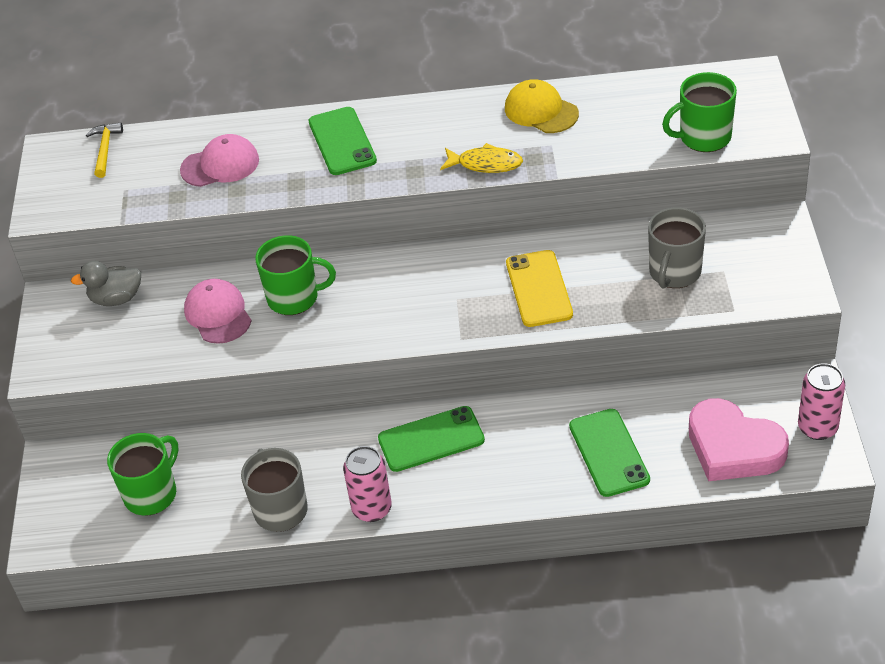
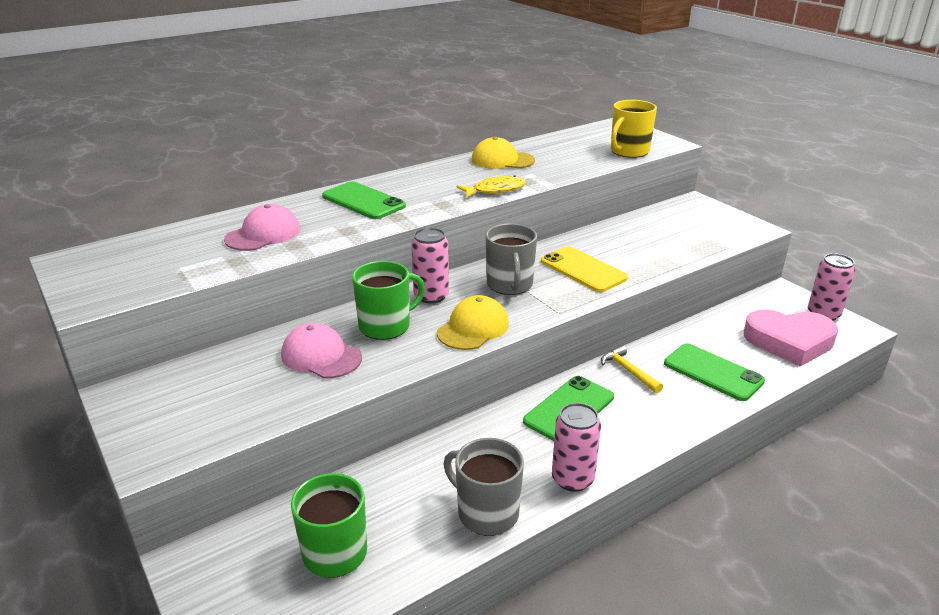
camera: 35 degrees left, 15 degrees down
grey duck [71,261,141,306] -> none
yellow hammer [86,122,123,178] -> yellow hammer moved to [601,345,663,393]
grey mug [648,207,706,289] -> grey mug moved to [485,224,537,295]
green mug [662,72,737,152] -> yellow mug [611,100,657,158]
none -> pink can [411,228,449,304]
none -> yellow cap [437,295,509,350]

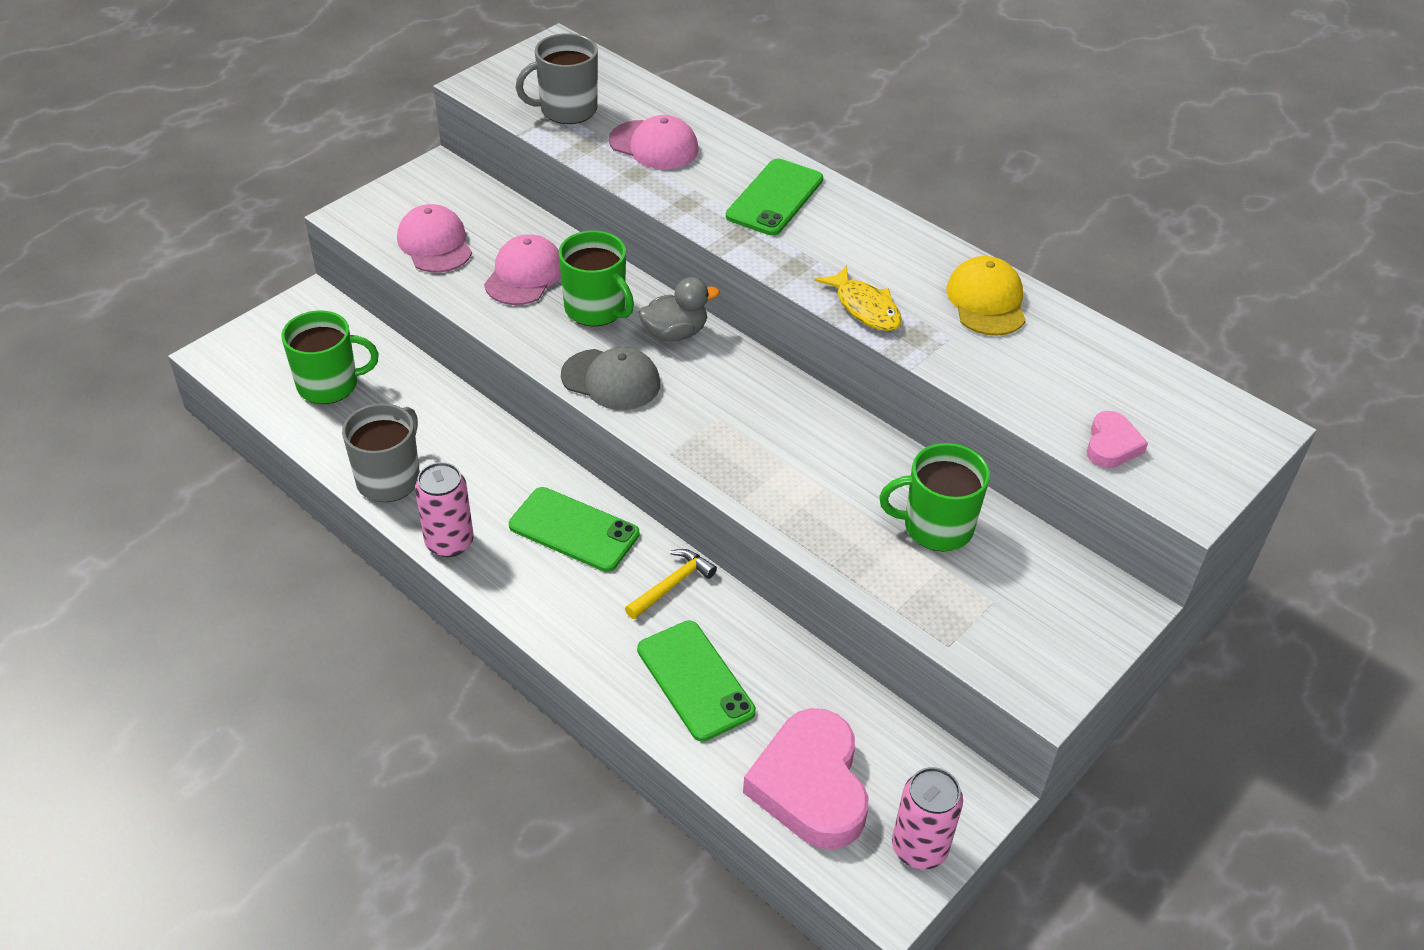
camera: 75 degrees right, 15 degrees up
pink can [411,228,449,304] -> grey duck [639,277,719,341]
yellow cap [437,295,509,350] -> grey cap [561,347,660,410]
grey mug [485,224,537,295] -> grey mug moved to [515,33,598,124]
yellow phone [541,246,628,292] -> none
yellow mug [611,100,657,158] -> pink heart [1087,411,1148,468]
green phone [664,344,765,401] -> green phone turned 60 degrees counterclockwise [637,620,756,742]
none -> pink cap [397,204,472,273]
none -> green mug [879,443,990,551]

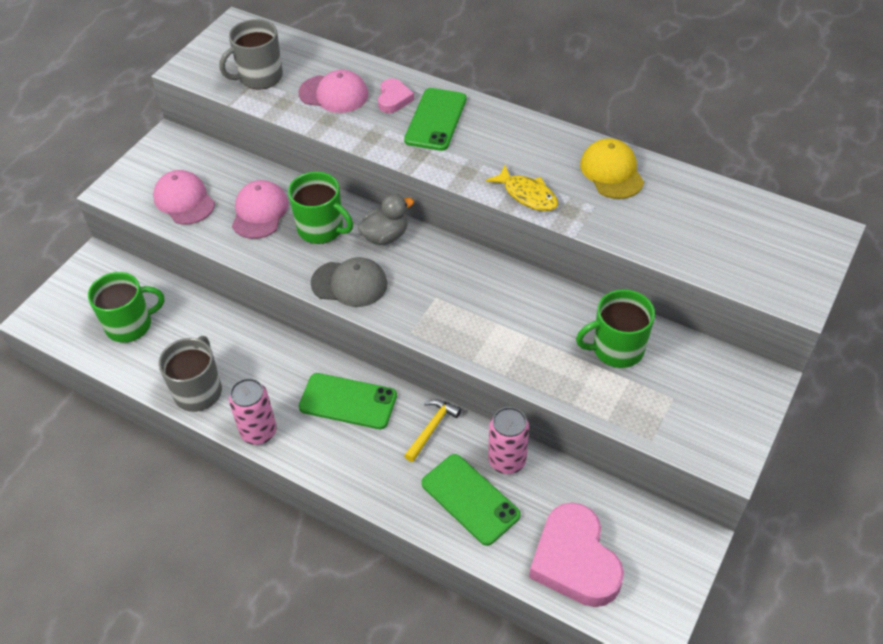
camera: 10 degrees left, 5 degrees up
pink can [892,767,963,869] -> pink can moved to [488,407,529,474]
pink heart [1087,411,1148,468] -> pink heart moved to [378,78,414,113]

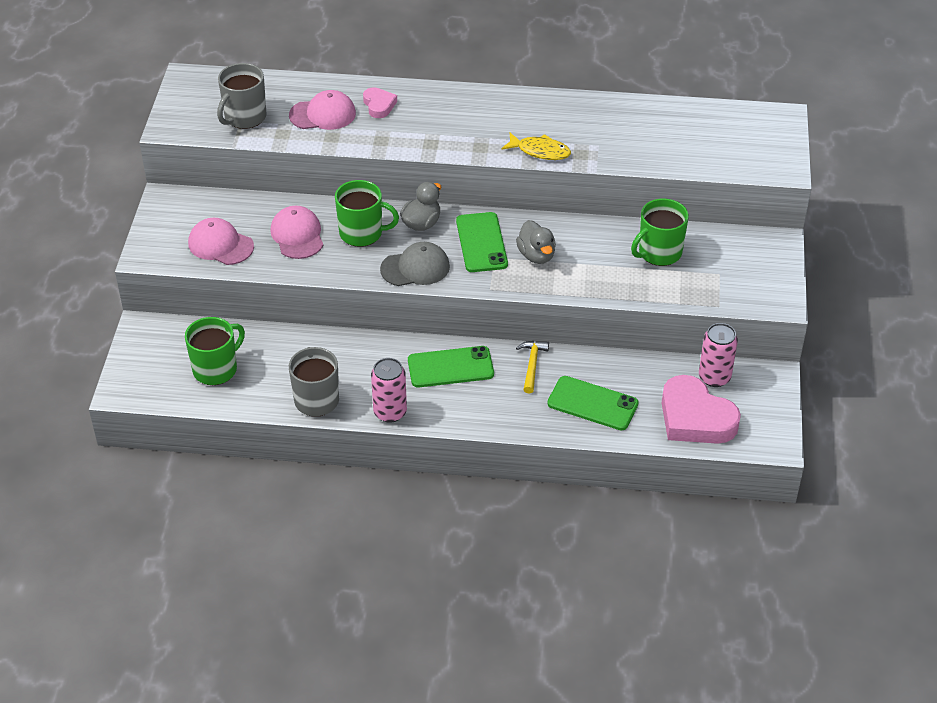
camera: 25 degrees left, 5 degrees down
green phone [404,88,467,151] -> green phone moved to [456,212,508,272]
pink can [488,407,529,474] -> pink can moved to [699,323,738,387]
yellow cap [580,138,644,199] -> none
none -> grey duck [516,220,556,264]

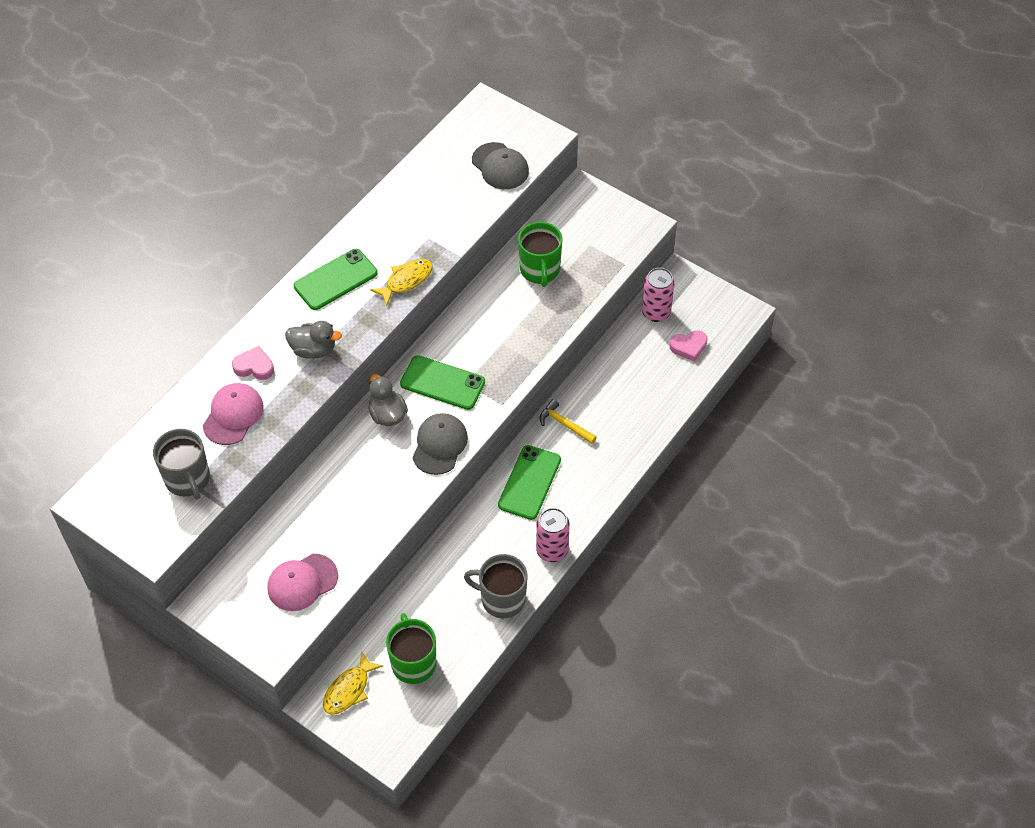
camera: 60 degrees left, 10 degrees up
pink cap [270,206,323,259] -> none
green mug [335,180,399,247] -> none
grey duck [516,220,556,264] -> grey duck moved to [285,321,342,359]
green phone [547,376,639,431] -> green phone moved to [293,249,378,310]
pink heart [662,375,741,444] -> pink heart [669,330,708,362], size x0.50
none -> yellow fish [323,651,383,715]
none -> grey cap [472,142,529,189]

